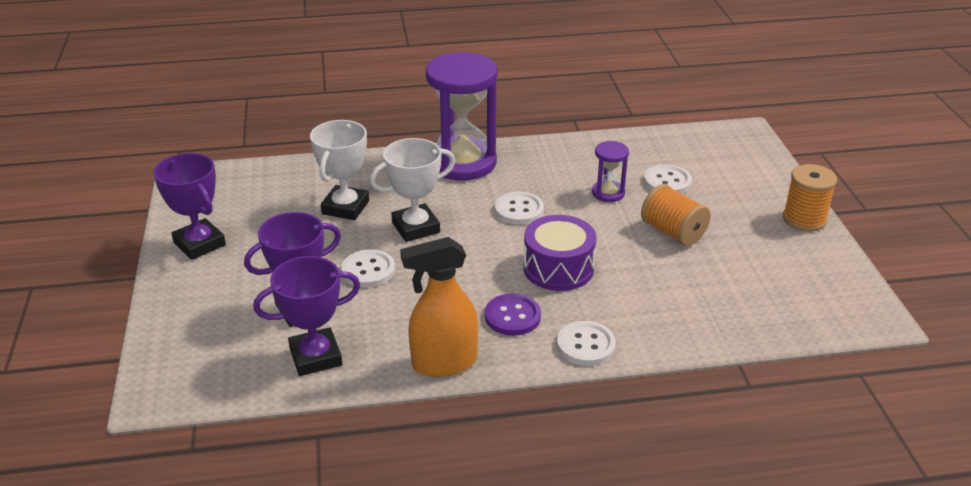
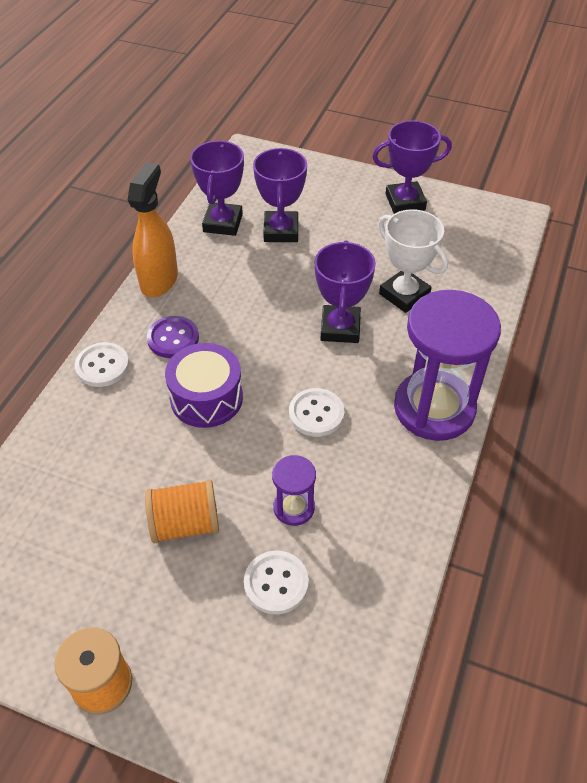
camera: 120 degrees right, 15 degrees up
white button [341,249,395,287] -> none
white trophy [370,138,455,242] -> purple trophy [315,240,376,343]

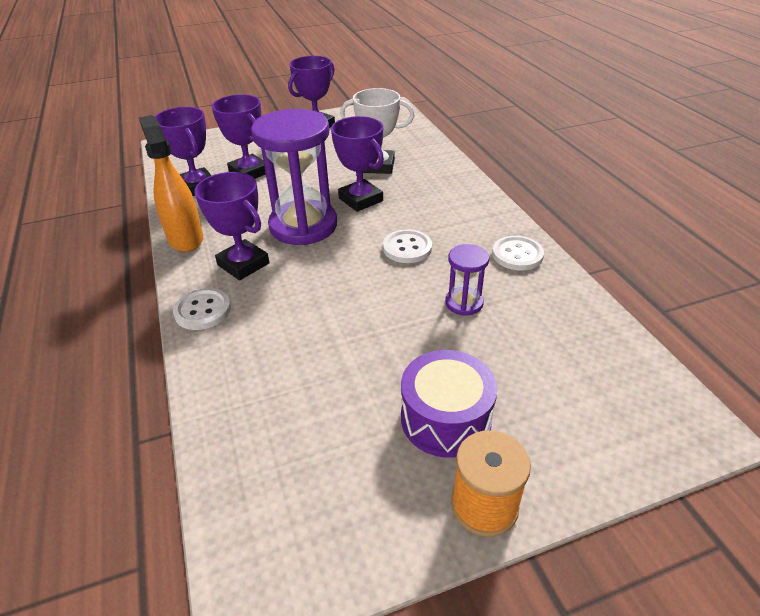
camera: 40 degrees left, 10 degrees down
orange spool [145,479,219,543] -> none
purple button [147,316,199,358] -> purple trophy [194,172,269,280]
purple drum [165,343,243,428] -> purple drum moved to [401,350,497,458]
white button [244,551,309,614] -> white button moved to [492,236,544,270]
purple hourglass [394,290,501,441] -> purple hourglass moved to [251,109,337,245]

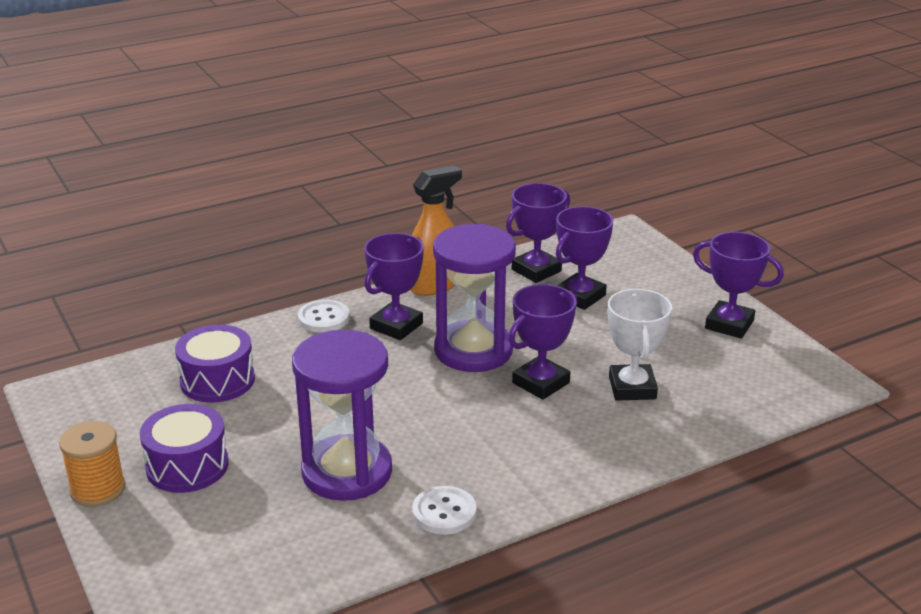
camera: 80 degrees right, 10 degrees down
white button [383,229,432,263] -> none
purple hourglass [445,244,489,316] -> purple hourglass [292,330,392,501], size x2.15
none -> purple drum [175,325,255,403]

